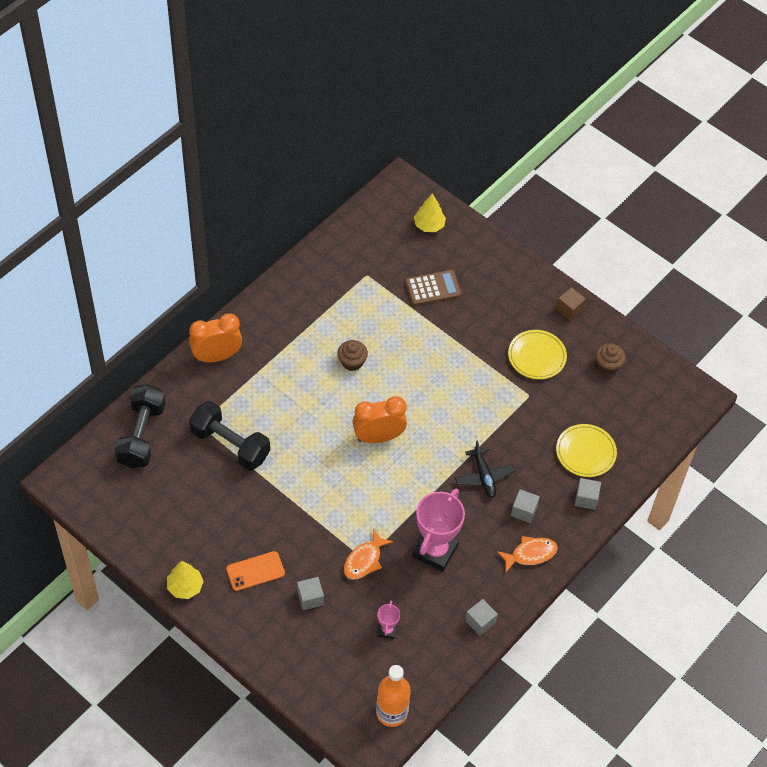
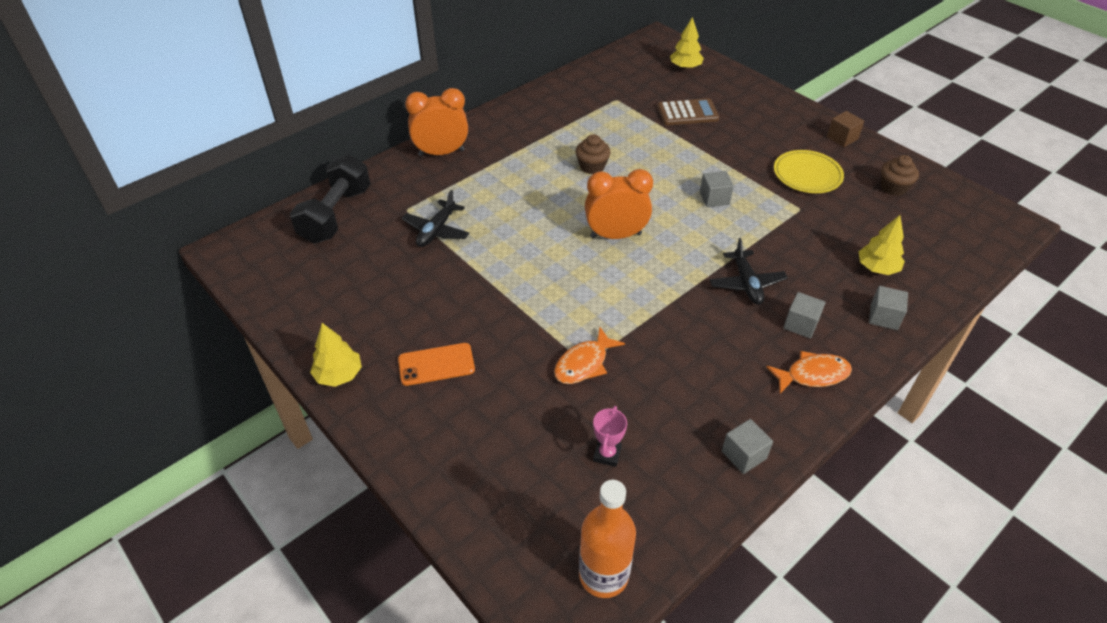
camera: 10 degrees right, 10 degrees down
black dumbbell [189,401,270,471] -> black plane [402,190,470,247]
grey cube [297,577,324,610] -> grey cube moved to [700,171,734,207]
pink trophy [413,489,465,572] -> none
yellow plate [556,424,617,477] -> yellow tree [859,215,905,275]

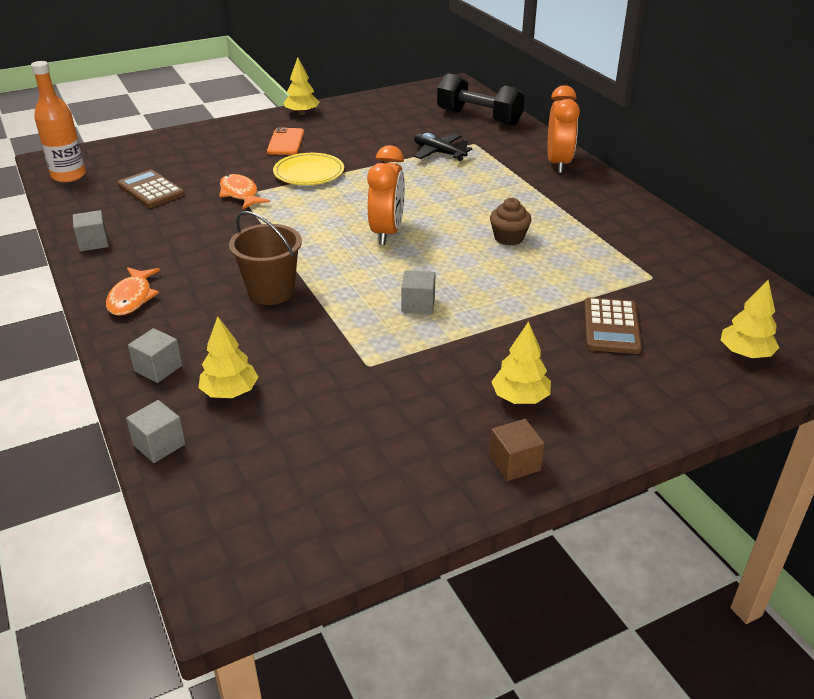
camera: 105 degrees right, 10 degrees down
pink trophy [593,406,627,467] -> brown calculator [117,170,185,208]
black plane [710,238,788,305] -> brown bucket [229,211,302,305]
yellow plate [774,150,844,193] -> yellow plate moved to [273,153,344,185]
grey cube [783,292,825,339] -> grey cube moved to [126,400,186,463]
brown cupcake [881,155,919,196] -> none
none -> yellow tree [491,321,551,404]

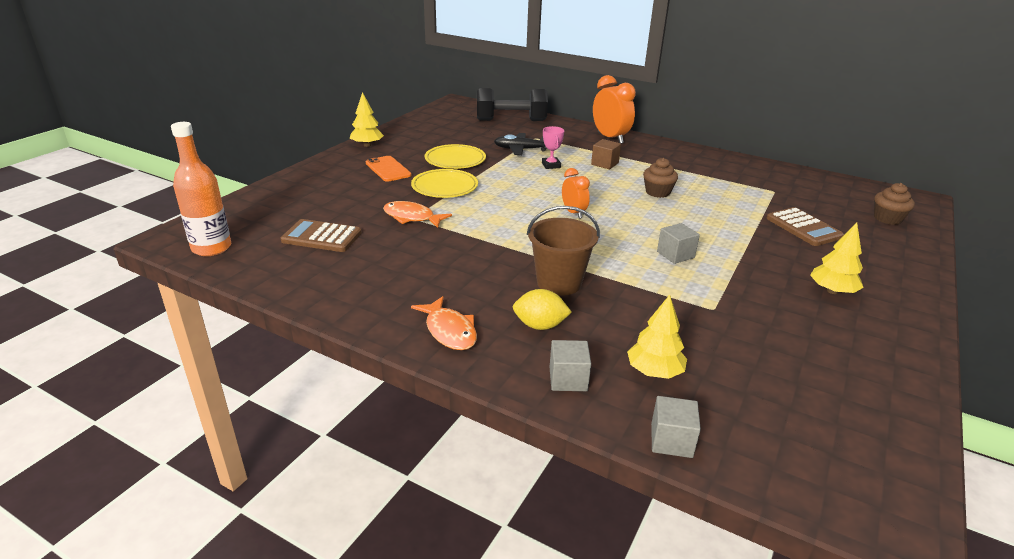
camera: 35 degrees left, 5 degrees down
grey cube [72,210,109,252] -> none
orange clock [367,145,405,245] -> orange clock [562,168,590,218], size x0.58
brown cube [489,419,545,481] -> brown cube moved to [591,139,621,169]
yellow tree [721,280,779,358] -> brown cupcake [874,183,915,225]
none -> yellow plate [425,144,486,169]
none -> yellow lemon [513,289,572,330]
none -> pink trophy [542,126,564,169]

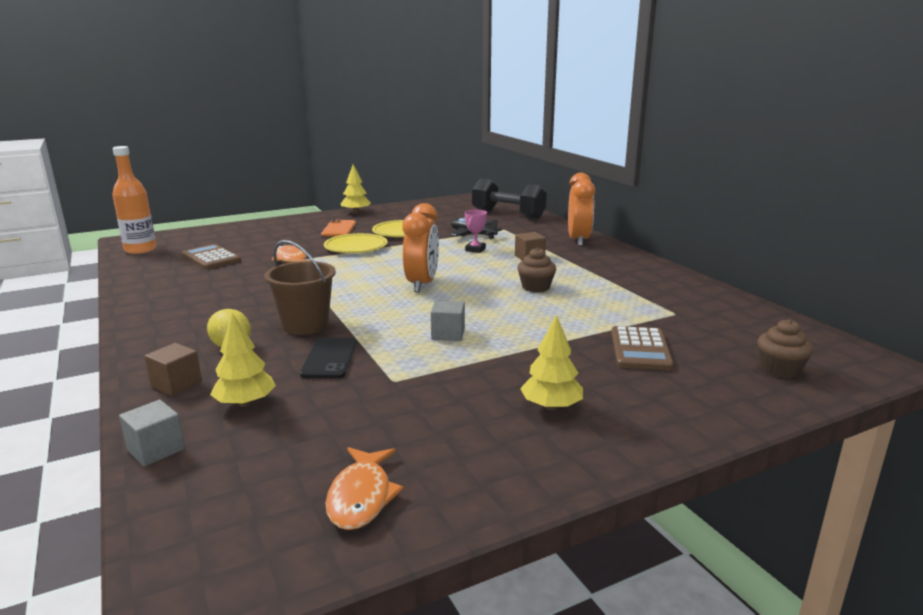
camera: 35 degrees right, 10 degrees down
orange fish [411,296,477,350] -> orange fish moved to [326,447,404,530]
grey cube [550,340,591,391] -> brown cube [144,343,202,396]
orange clock [562,168,590,218] -> orange clock [402,203,439,293], size x1.71
none -> black phone [300,337,357,378]

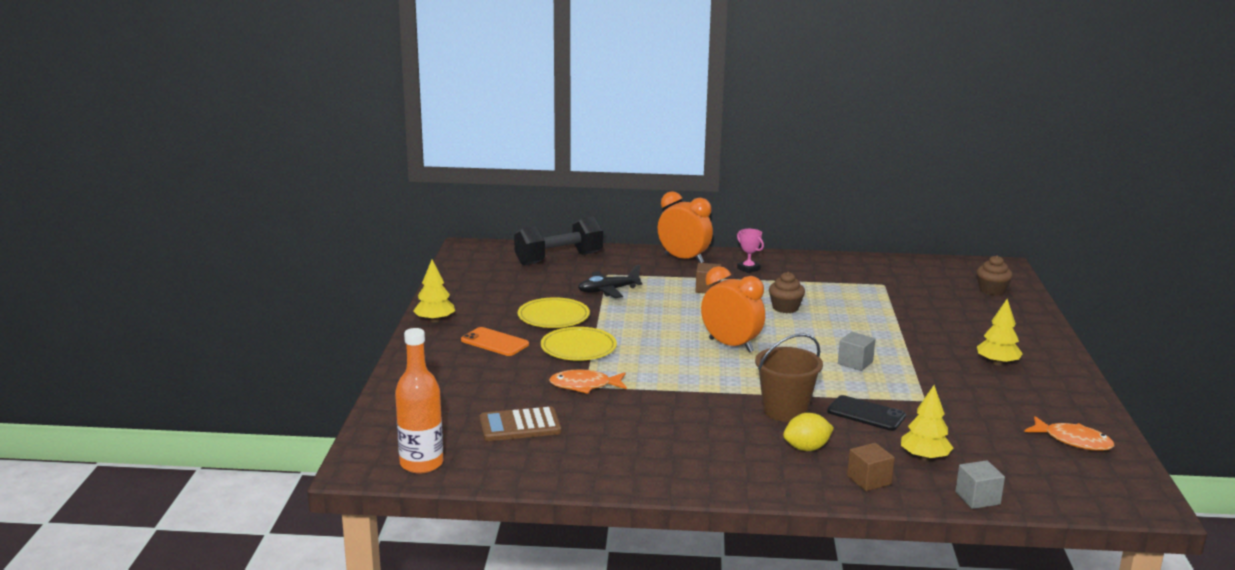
camera: 60 degrees left, 0 degrees up
pink trophy [465,210,487,253] -> pink trophy moved to [737,229,764,273]
brown calculator [611,326,674,370] -> none

